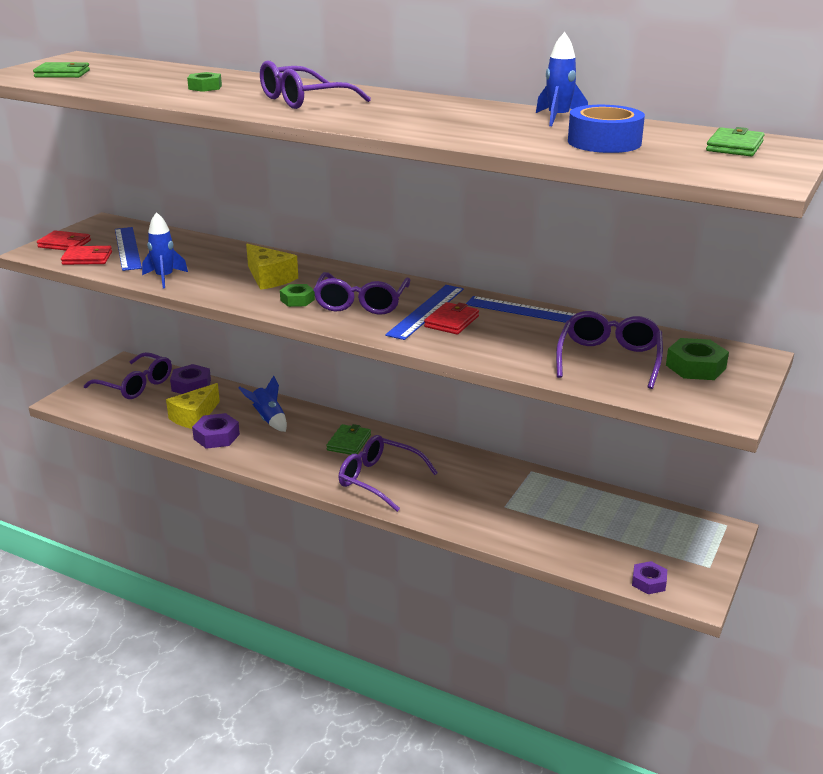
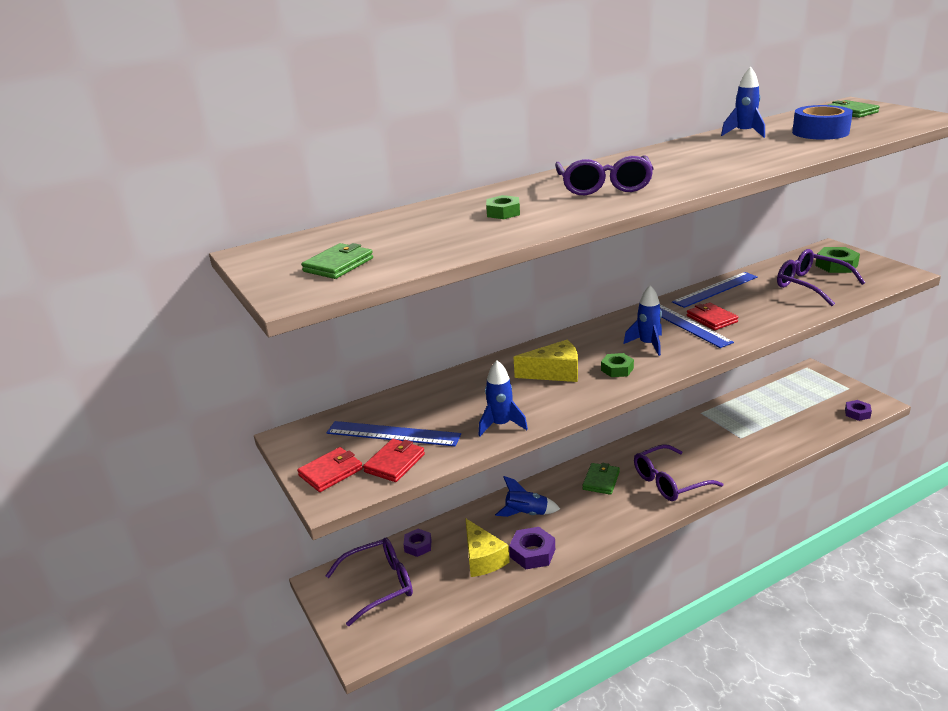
camera: 55 degrees left, 0 degrees up
purple nut [170,364,211,394] -> purple nut [404,529,432,557], size x0.67
purple glasses [313,272,410,315] -> blue rocket [623,285,662,356]
green wallet [326,424,371,455] -> green wallet turned 60 degrees clockwise [582,463,620,495]

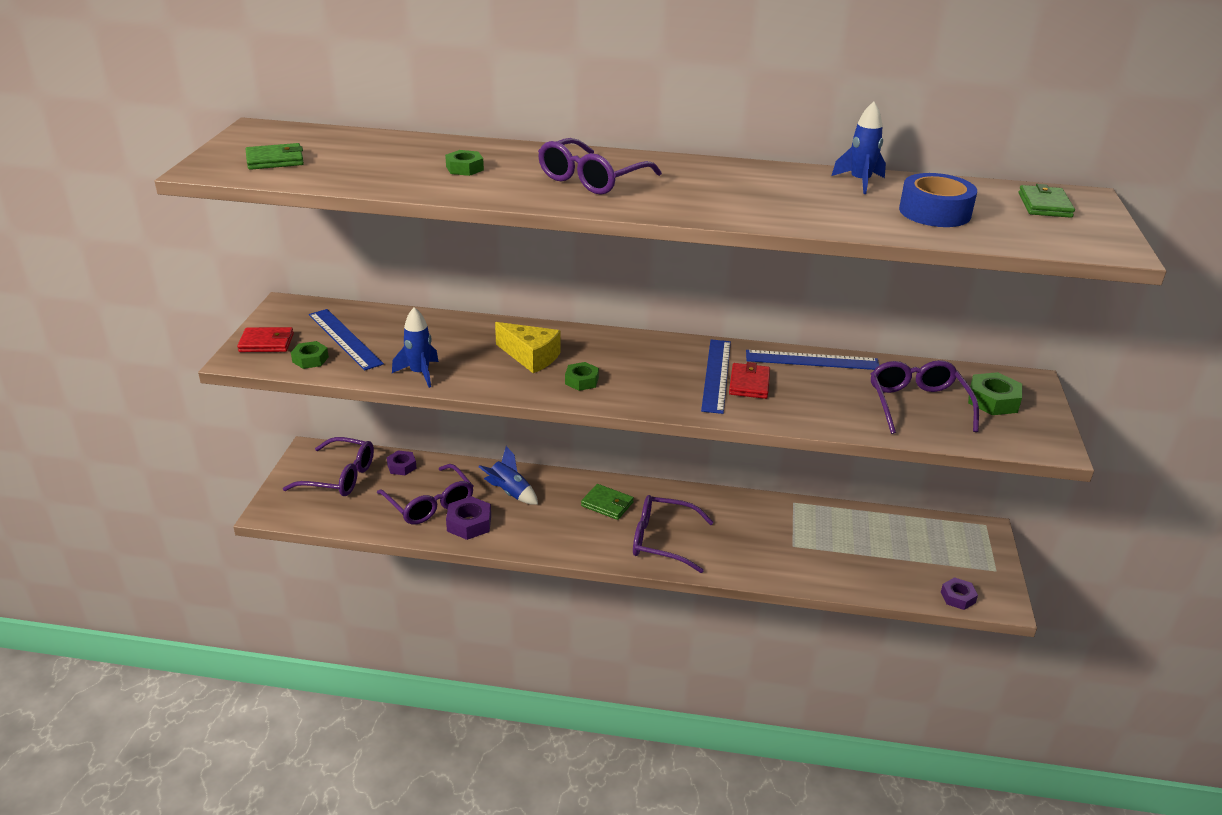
camera: 35 degrees right, 5 degrees up
red wallet [363,439,425,482] -> green nut [291,341,329,369]
yellow cheese [466,519,510,577] -> purple glasses [377,464,473,524]
green wallet [582,463,620,495] -> green wallet turned 60 degrees clockwise [581,484,634,520]
blue rocket [623,285,662,356] -> none

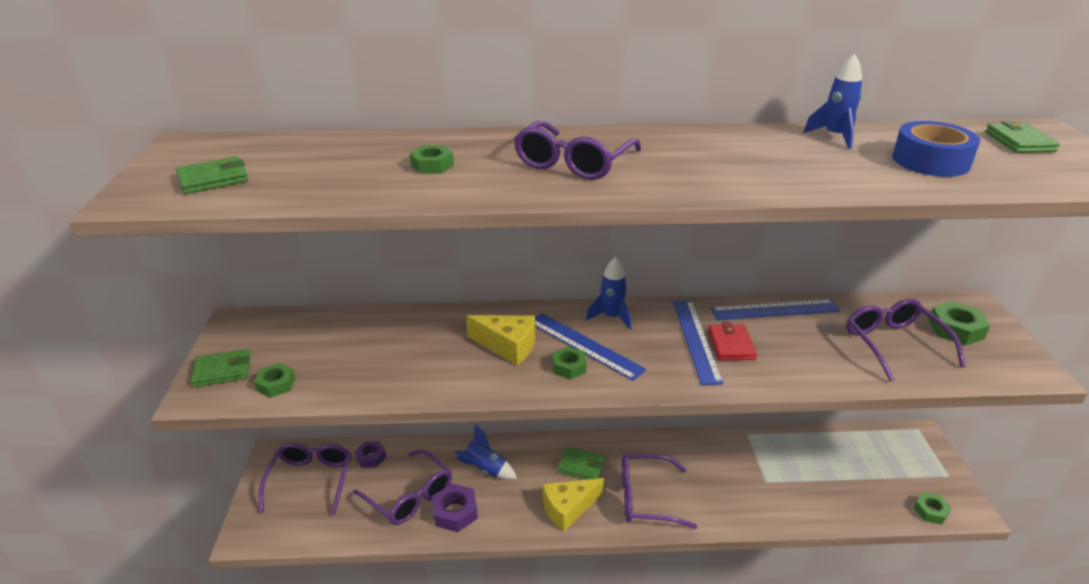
camera: 10 degrees left, 0 degrees up
red wallet [237,327,294,352] -> green wallet [191,349,250,387]
purple glasses [283,437,374,496] -> purple glasses turned 90 degrees counterclockwise [259,443,351,515]
blue ruler [309,309,384,371] -> blue ruler moved to [535,313,647,381]
blue rocket [392,307,439,388] -> blue rocket moved to [586,257,631,330]
purple nut [941,577,978,610] -> green nut [914,492,951,524]
none -> yellow cheese [543,478,604,532]

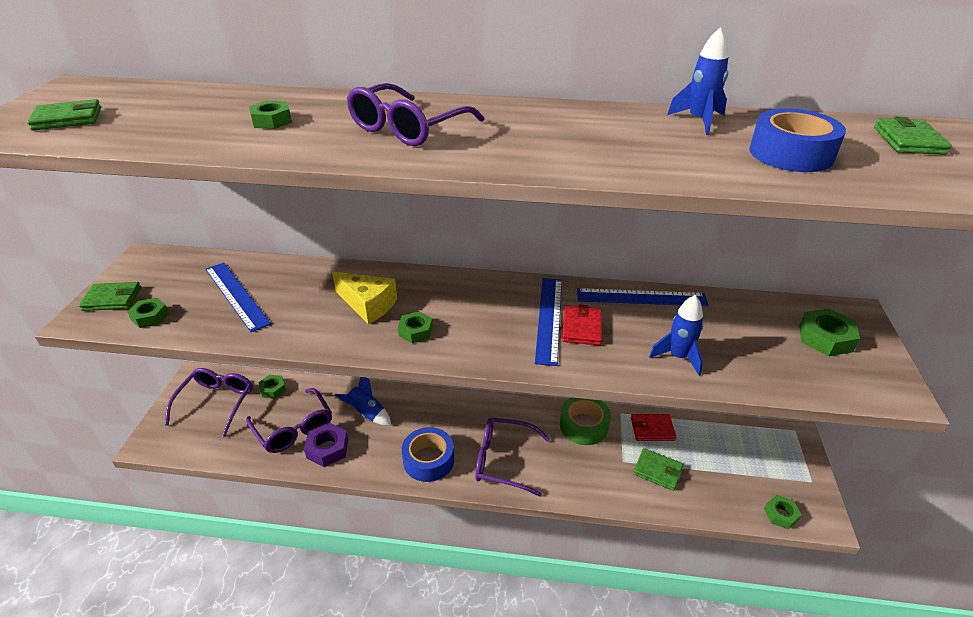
camera: 10 degrees right, 5 degrees up
purple nut [355,441,386,468] -> green nut [259,375,286,399]
blue ruler [535,313,647,381] -> blue ruler moved to [205,262,271,332]
yellow cheese [543,478,604,532] -> blue tape [402,427,454,482]
green wallet [557,446,605,480] -> green wallet moved to [633,448,683,491]
blue rocket [586,257,631,330] -> blue rocket moved to [649,295,703,376]
purple glasses [846,299,966,382] -> none
none -> green tape [560,398,611,445]
none -> red wallet [631,414,676,441]

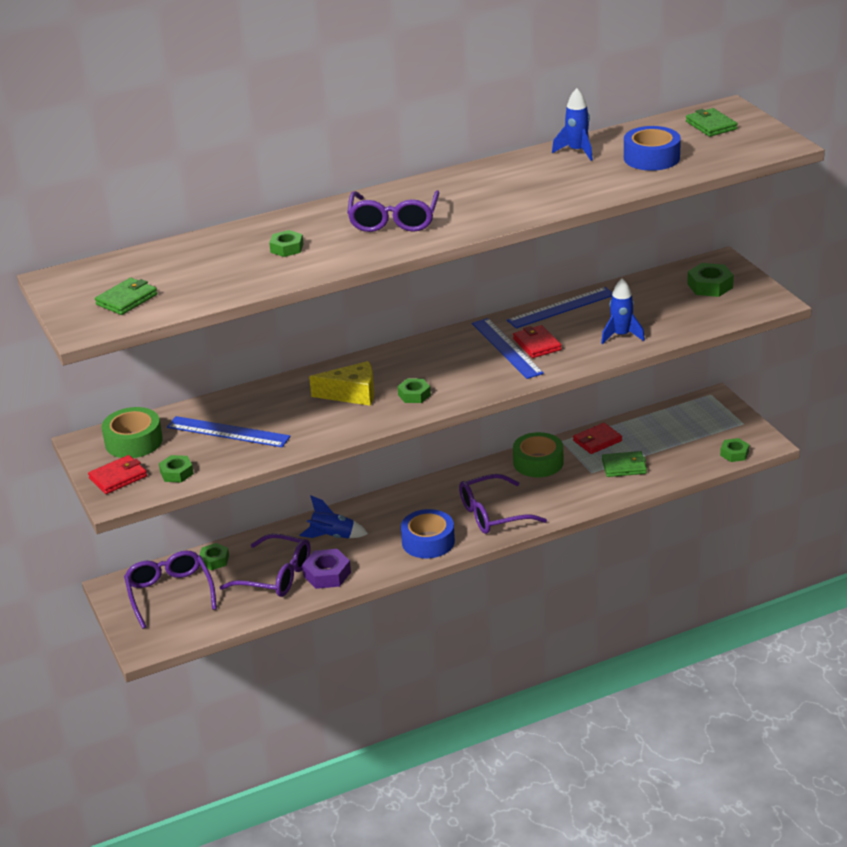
camera: 30 degrees left, 5 degrees down
green wallet [79,282,141,311] -> red wallet [88,455,147,494]
none -> green tape [102,407,163,458]

